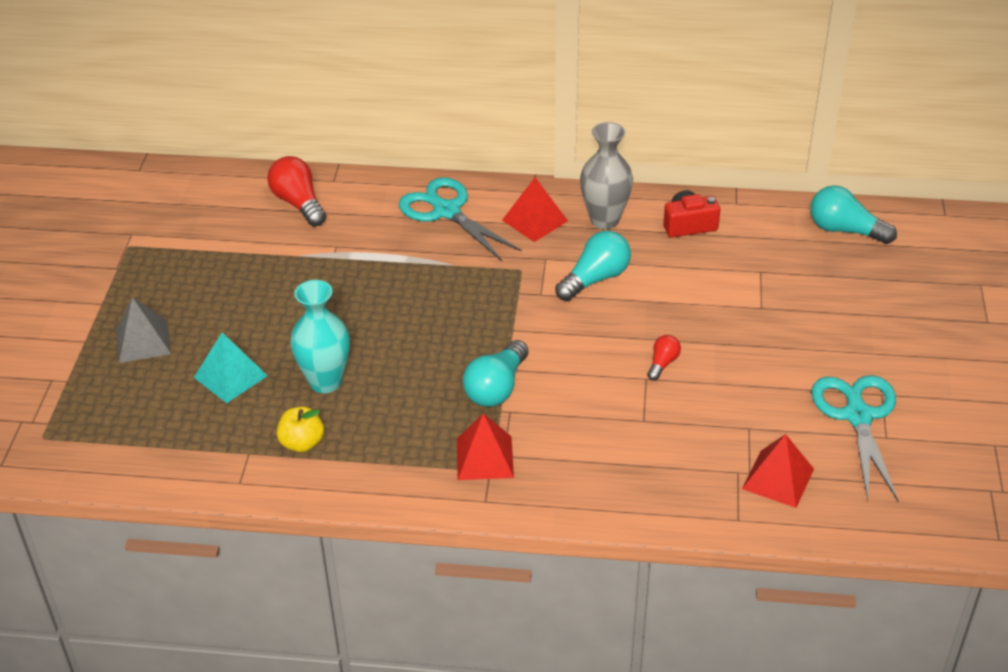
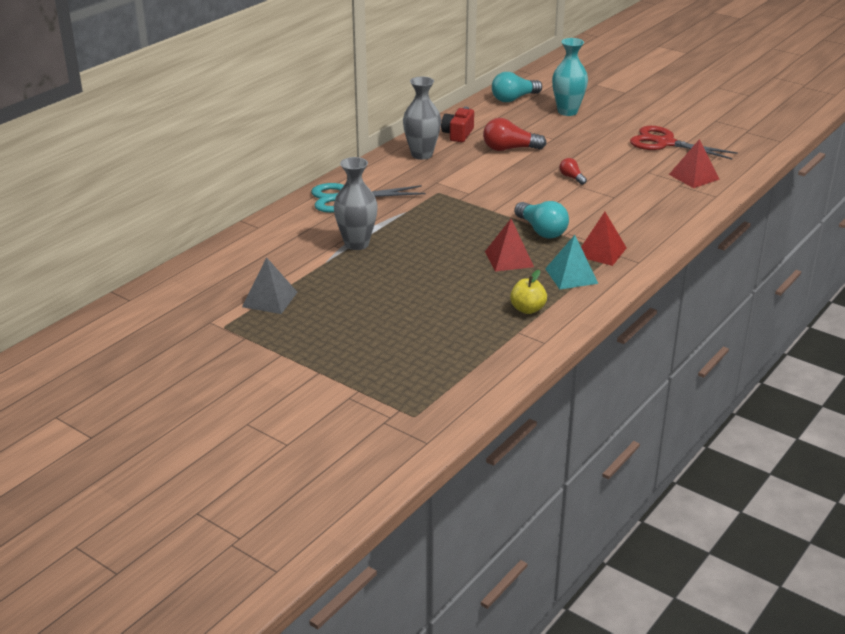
camera: 60 degrees left, 10 degrees down
grey pyramid [116,297,171,363] -> grey pyramid moved to [242,257,297,314]
turquoise pyramid [194,333,268,403] -> turquoise pyramid moved to [545,235,598,289]
red light bulb [267,156,326,227] -> red light bulb moved to [483,118,547,151]
turquoise vase [290,280,350,393] -> turquoise vase moved to [552,38,588,116]
red pyramid [502,177,568,242] -> red pyramid moved to [485,219,534,272]
turquoise light bulb [555,231,631,301] -> none
turquoise scissors [811,375,899,502] -> red scissors [630,126,738,159]
none -> grey vase [334,157,378,250]

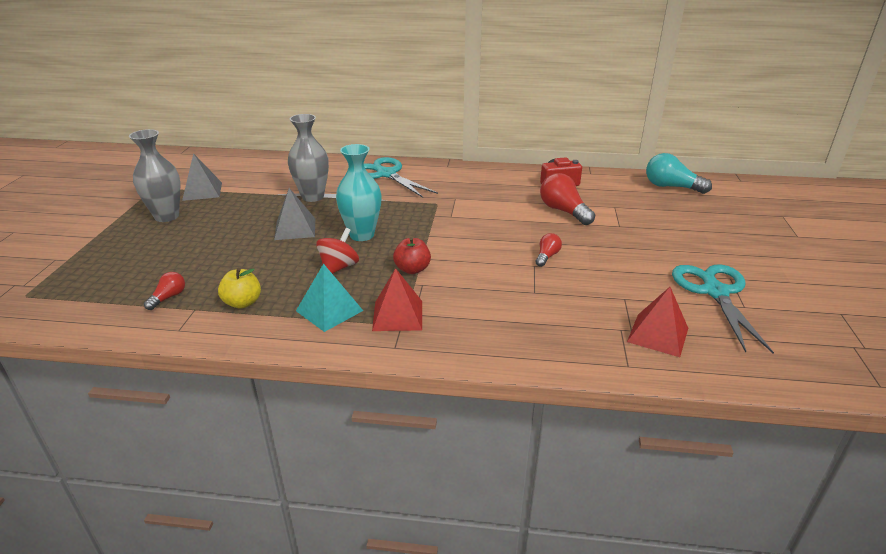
camera: 60 degrees right, 0 degrees up
grey vase [403,77,441,160] -> grey vase moved to [129,129,180,222]
red pyramid [485,219,534,272] -> red spinning top [316,228,359,274]
turquoise light bulb [514,201,569,239] -> red apple [393,237,431,274]
turquoise vase [552,38,588,116] -> turquoise vase moved to [336,144,382,241]
red scissors [630,126,738,159] -> turquoise scissors [672,265,774,354]
none -> red light bulb [144,272,185,310]
none -> grey pyramid [274,188,315,240]

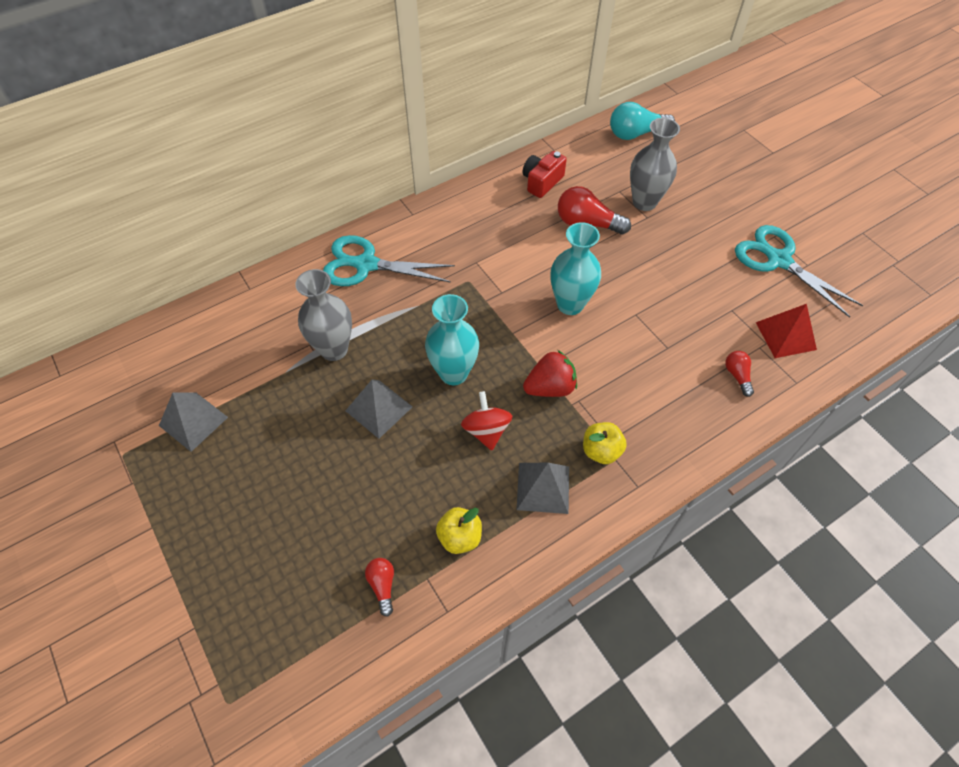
camera: 40 degrees left, 25 degrees up
grey vase [129,129,180,222] -> grey vase moved to [630,118,680,211]
turquoise pyramid [296,264,363,332] -> grey pyramid [517,463,569,514]
red pyramid [372,268,422,331] -> yellow apple [583,422,627,464]
red apple [393,237,431,274] -> red strawberry [523,350,577,397]
red light bulb [536,233,562,267] -> red light bulb moved to [725,351,754,397]
none -> turquoise vase [551,222,601,315]

